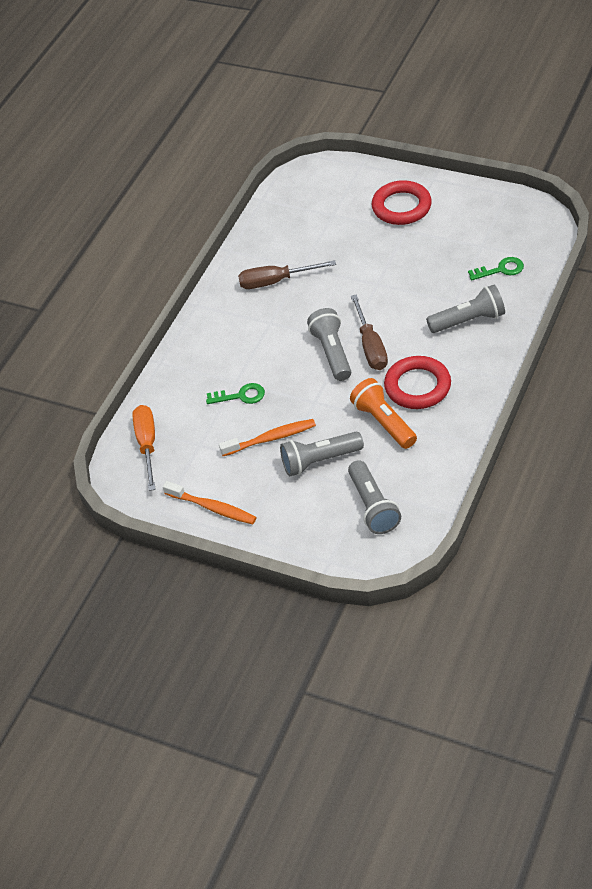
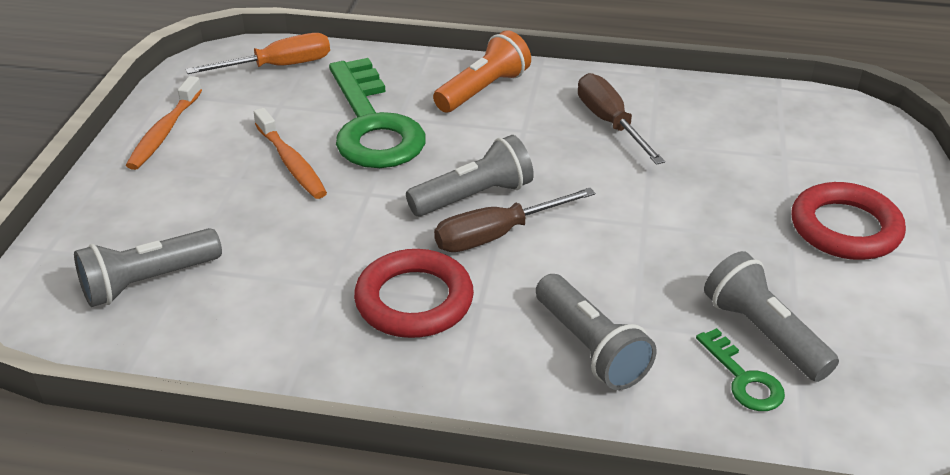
camera: 70 degrees right, 10 degrees down
green key [206,383,265,404] -> green key [329,58,426,168], size x2.24
grey flashlight [280,432,364,476] -> grey flashlight moved to [704,251,839,382]
orange flashlight [350,378,417,449] -> orange flashlight moved to [433,30,531,113]

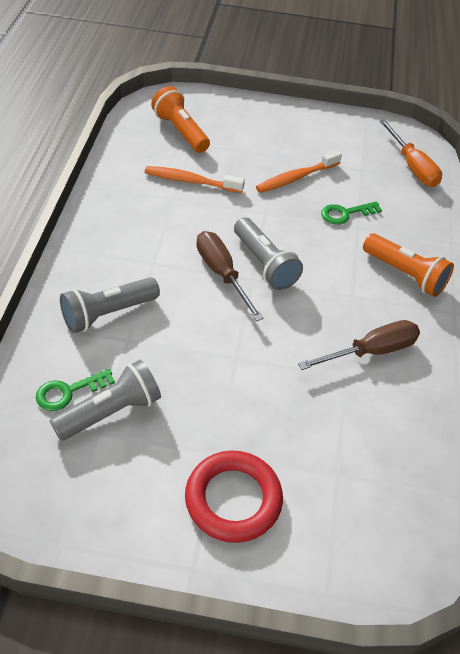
camera: 85 degrees right, 10 degrees up
grey flashlight [74,228,222,307] -> orange flashlight [151,86,210,153]
orange toothbrush [126,76,202,170] -> orange toothbrush moved to [145,166,245,193]
green key [329,58,426,168] -> green key [321,201,382,225], size x0.45
red ring [354,249,474,338] -> none

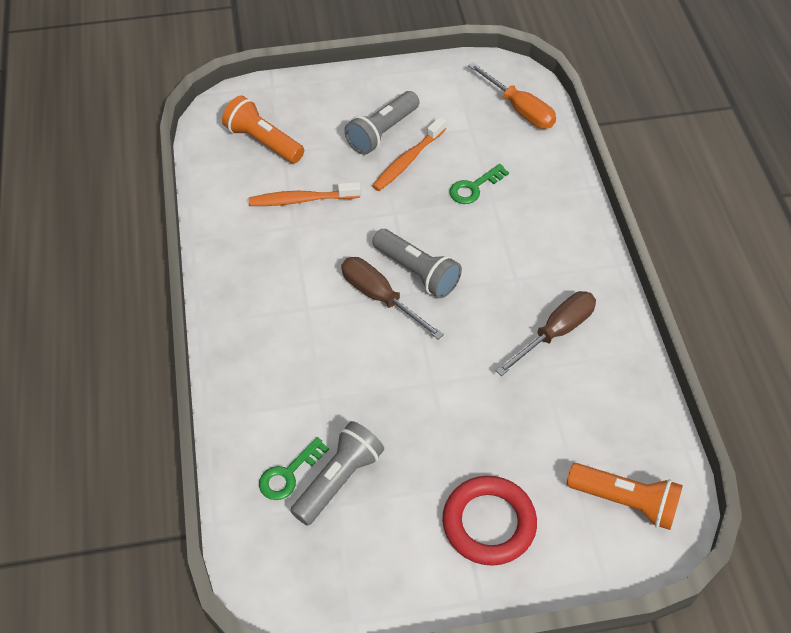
camera: 15 degrees left, 5 degrees up
grey flashlight [60,277,160,333] -> grey flashlight moved to [344,91,419,155]
orange flashlight [363,233,454,297] -> orange flashlight moved to [567,463,683,530]

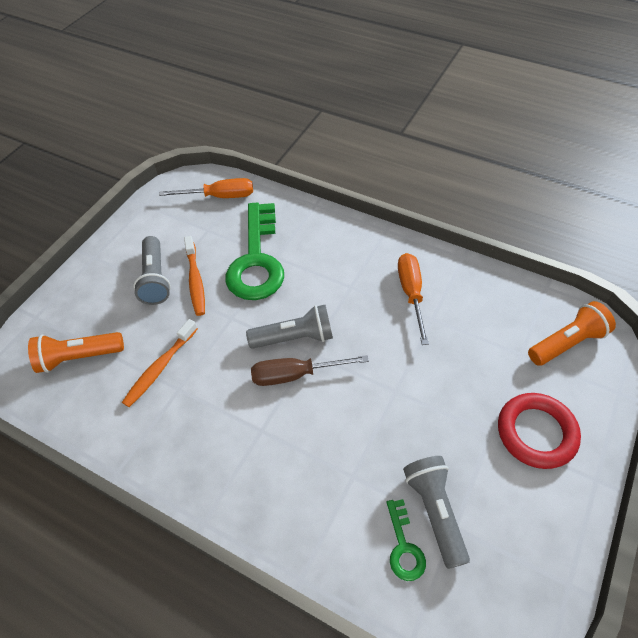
camera: 50 degrees left, 0 degrees up
green key [449,164,509,204] -> green key [225,203,284,300], size x2.24
brown screwdriver [496,291,596,376] -> orange screwdriver [398,253,429,345]

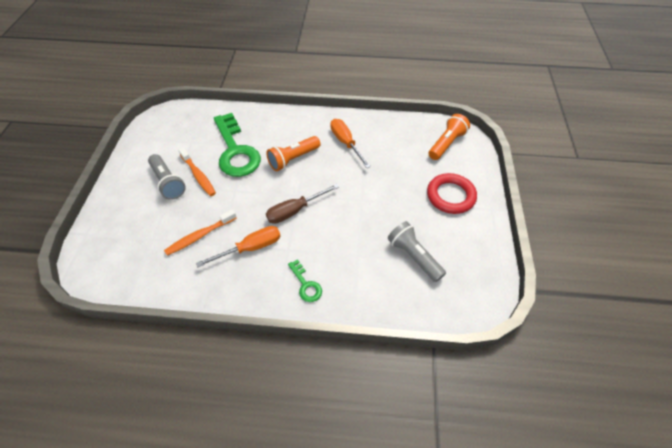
camera: 25 degrees left, 0 degrees up
orange flashlight [28,332,124,373] -> orange flashlight moved to [266,136,321,171]
orange toothbrush [122,319,198,407] -> orange toothbrush turned 45 degrees clockwise [164,209,237,256]
orange screwdriver [159,178,253,198] -> orange screwdriver moved to [196,226,280,267]
grey flashlight [246,305,333,349] -> none
green key [387,499,426,581] -> green key moved to [288,259,322,302]

